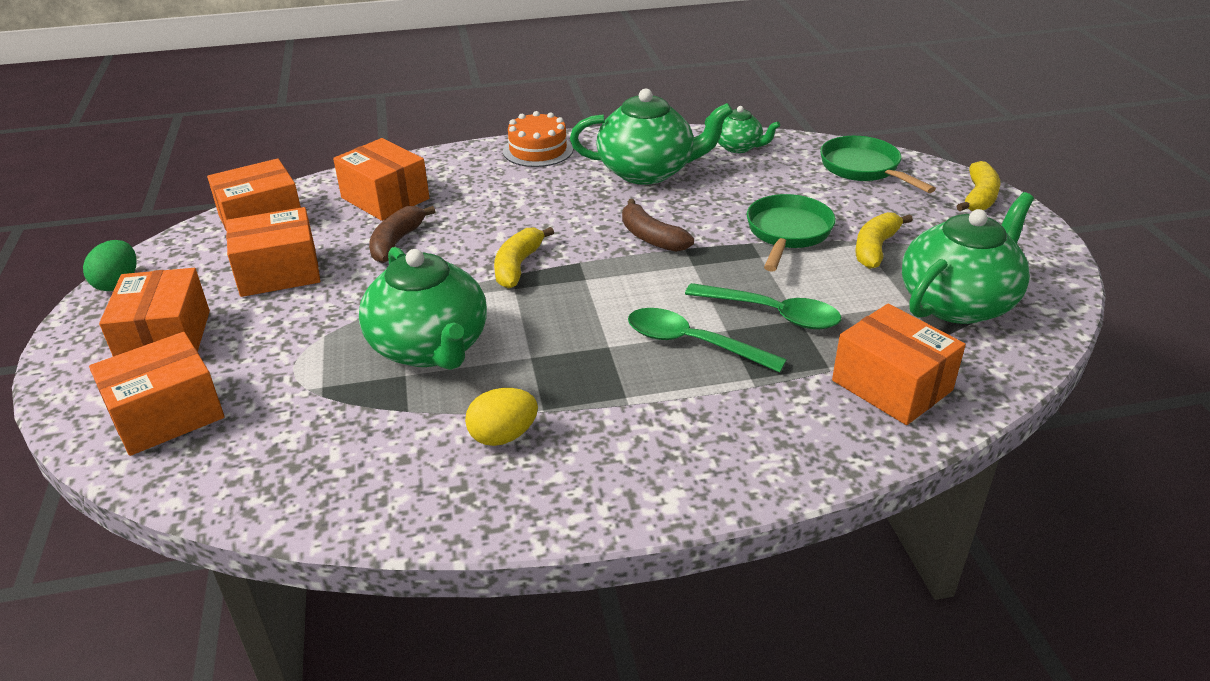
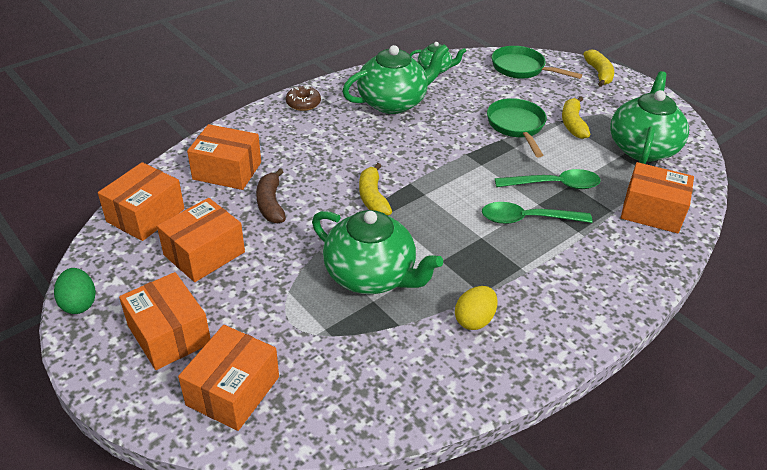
camera: 30 degrees left, 5 degrees up
orange cake [503,111,573,167] -> brown donut [286,86,321,111]
brown banana [622,199,694,252] -> none

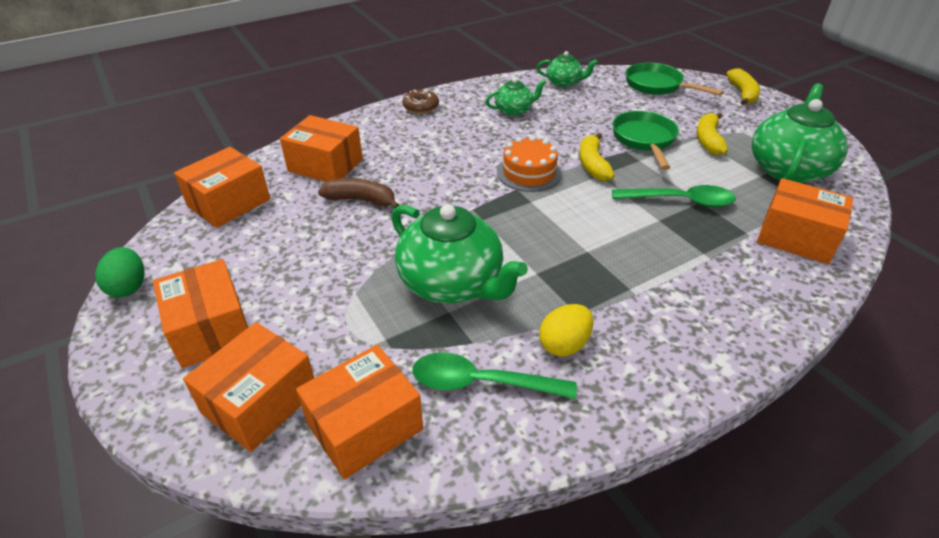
camera: 10 degrees right, 0 degrees up
orange box [157,198,245,282] -> orange box moved to [296,345,423,479]
brown banana [256,169,286,223] -> brown banana turned 105 degrees clockwise [318,178,399,208]
green teapot [342,44,449,114] -> green teapot [486,78,546,116], size x0.52
yellow banana [359,163,392,216] -> yellow banana moved to [579,133,615,181]
green spoon [482,202,593,224] -> green spoon moved to [413,352,577,399]
none -> orange cake [497,136,562,192]

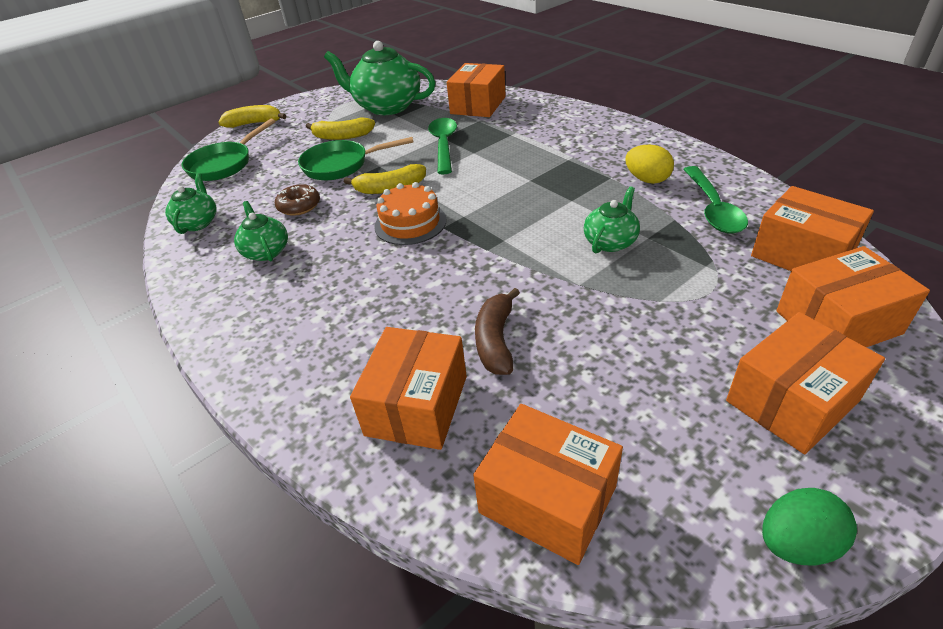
camera: 95 degrees left, 0 degrees up
orange box [183,322,314,452] -> orange box turned 45 degrees counterclockwise [776,246,930,347]
green teapot [391,204,528,304] -> green teapot [584,186,640,253], size x0.52
brown donut [402,89,439,114] -> brown donut moved to [275,184,320,216]

